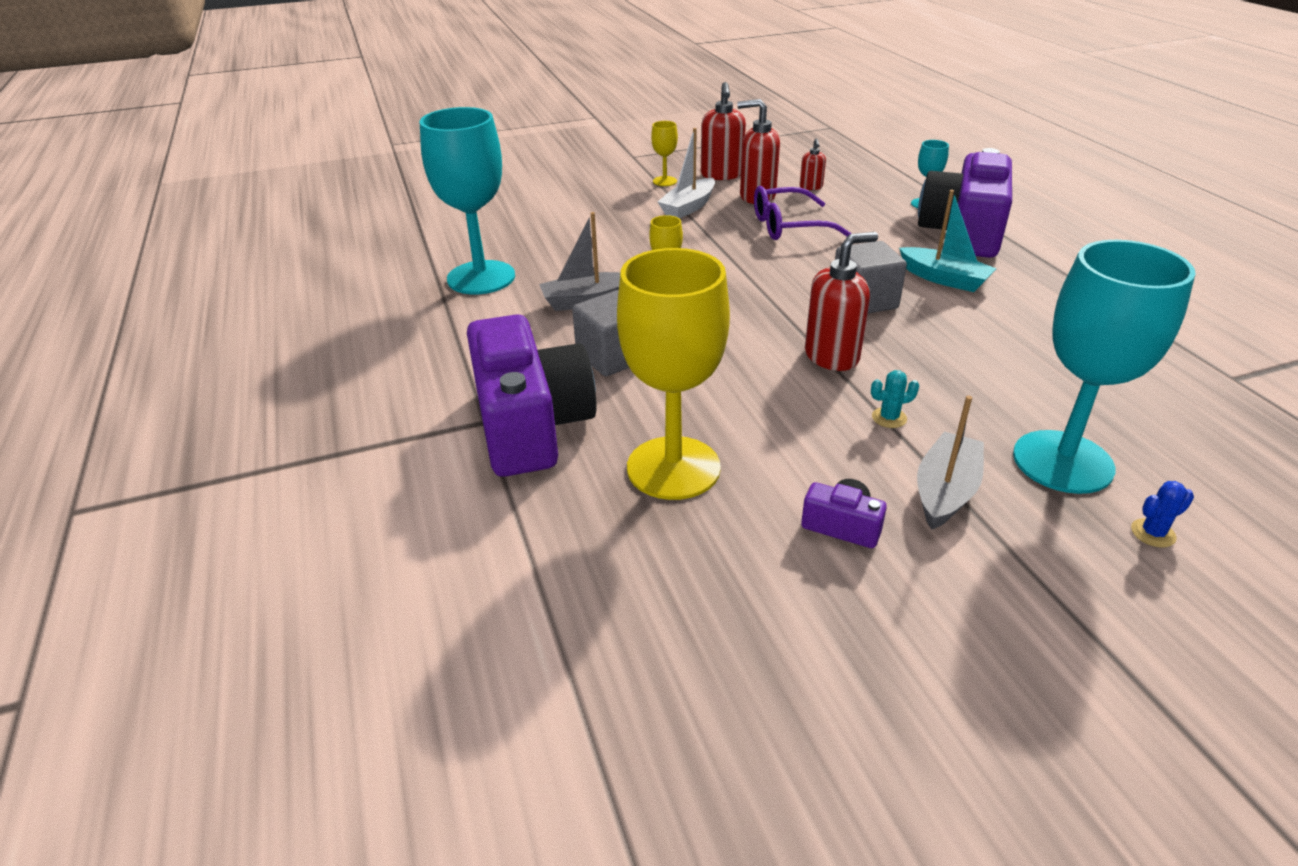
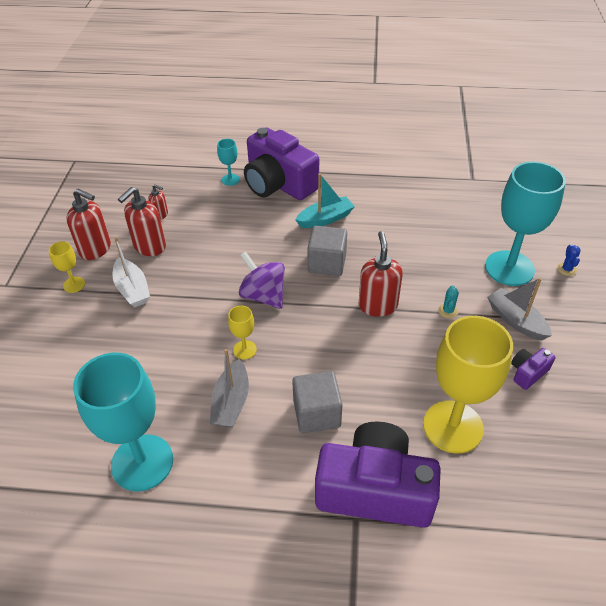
camera: 65 degrees left, 10 degrees up
purple glasses [754,186,852,240] -> none
none -> purple spinning top [239,251,285,309]

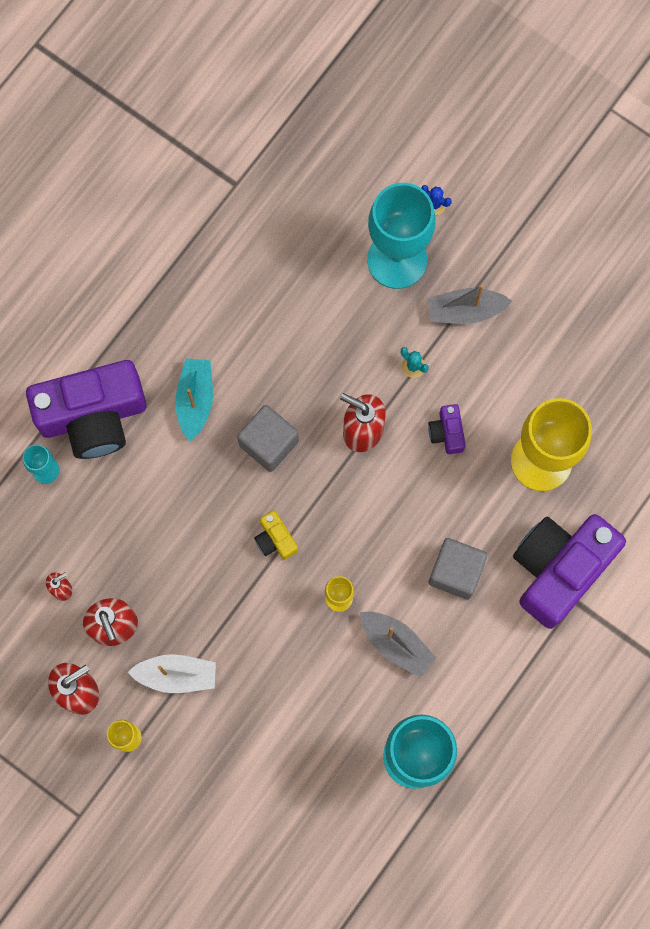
camera: 60 degrees left, 30 degrees up
purple spinning top [239,251,285,309] -> yellow camera [254,510,298,560]
purple camera [511,348,556,390] -> purple camera moved to [428,404,466,454]

